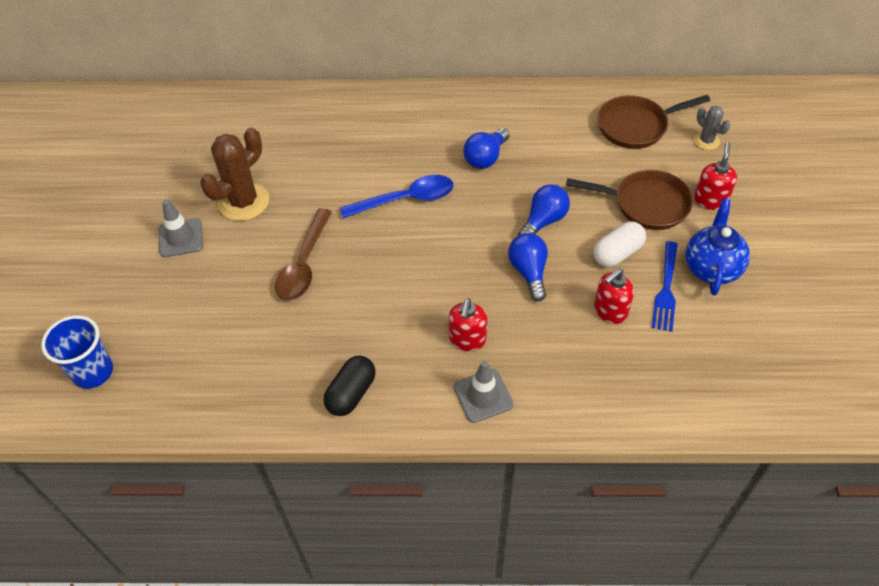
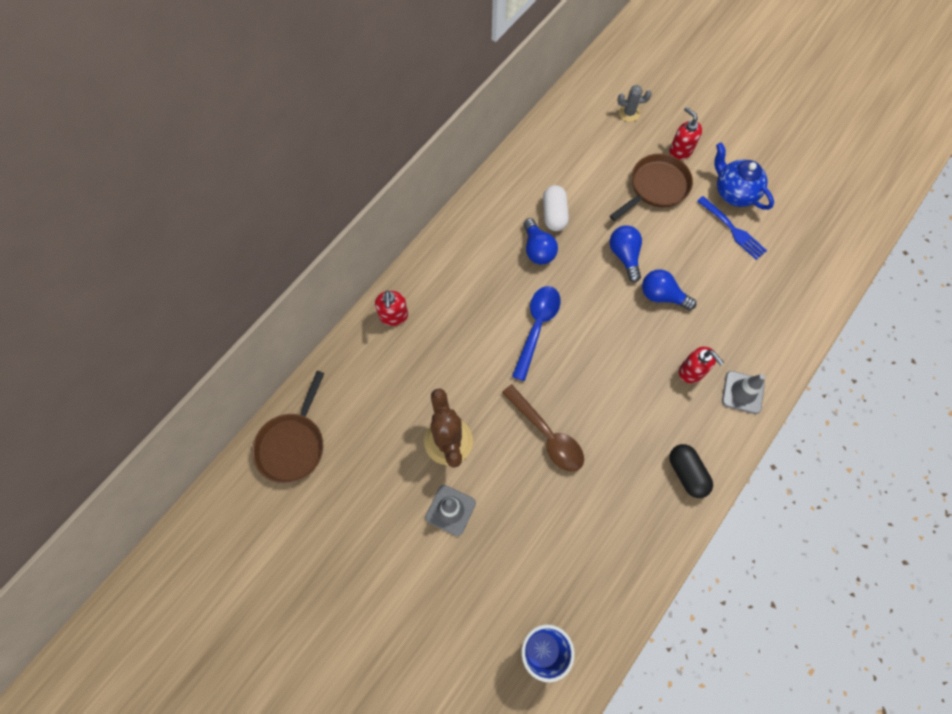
camera: 55 degrees left, 15 degrees up
white capsule [593,221,646,267] -> white capsule moved to [543,185,569,231]
red soap dispenser [594,268,634,324] -> red soap dispenser moved to [375,290,408,326]
brown pan [598,95,710,149] -> brown pan moved to [252,371,325,483]

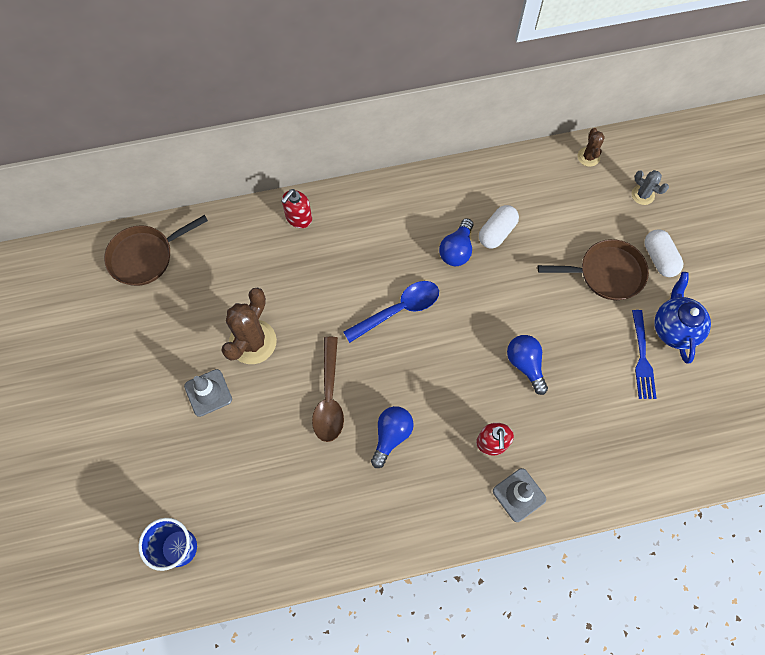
camera: 40 degrees right, 0 degrees up
blue light bulb [610,225,642,282] -> blue light bulb moved to [371,406,414,468]
red soap dispenser [669,107,702,160] -> white capsule [645,229,683,277]
black capsule [669,444,713,498] -> none
none -> brown cactus [577,128,605,167]

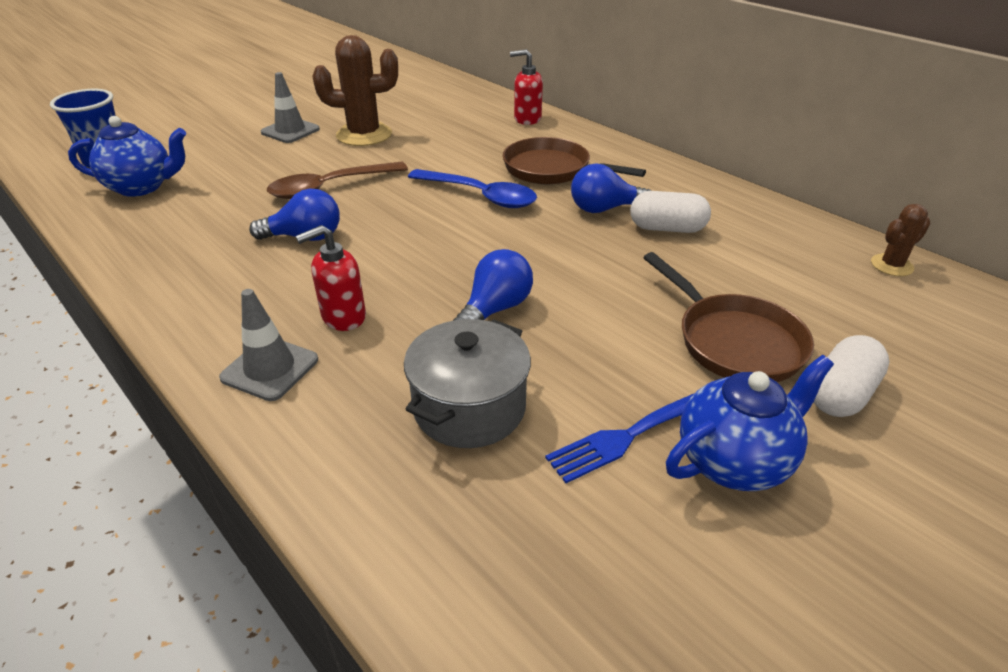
camera: 60 degrees right, 30 degrees down
brown pan [104,215,208,286] -> brown pan moved to [503,137,646,185]
grey cactus [632,170,669,205] -> none
none -> blue teapot [68,116,186,197]
none -> grey pot [404,319,531,448]

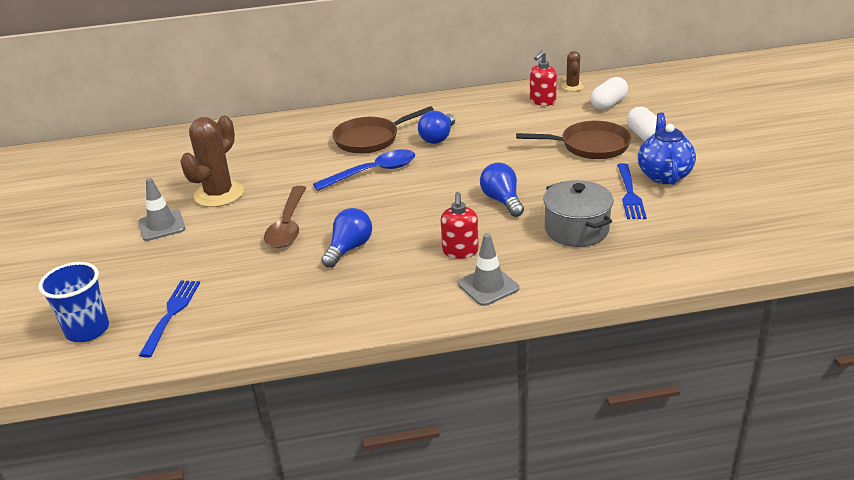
camera: 55 degrees left, 5 degrees down
blue teapot [68,116,186,197] -> blue fork [139,280,200,358]
red soap dispenser [510,49,543,125] -> red soap dispenser moved to [530,51,557,106]
white capsule [630,191,711,233] -> white capsule moved to [590,77,628,110]

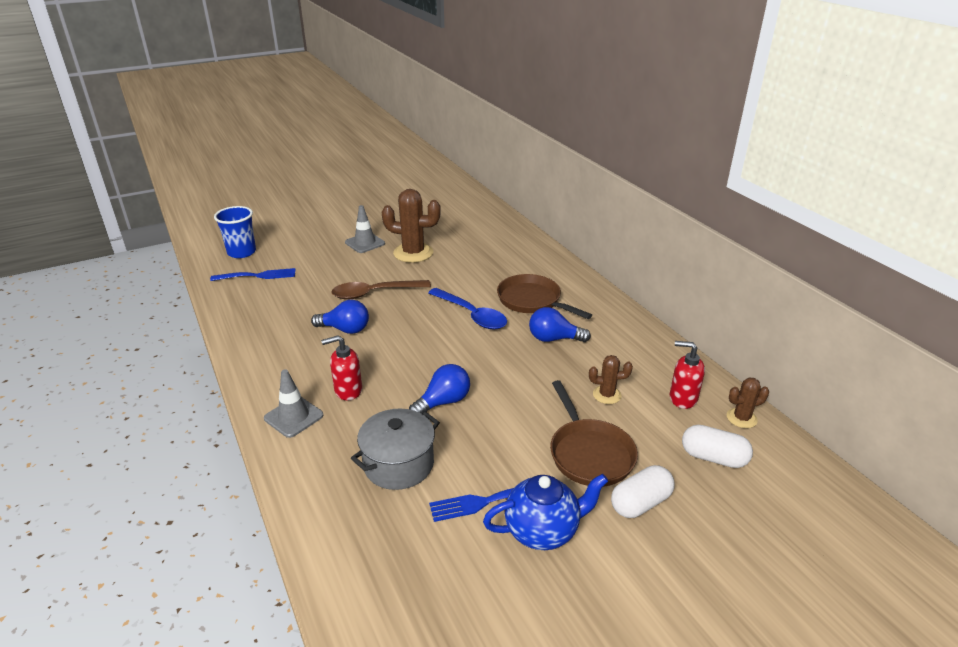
camera: 70 degrees right, 0 degrees up
none -> brown cactus [589,355,633,404]

